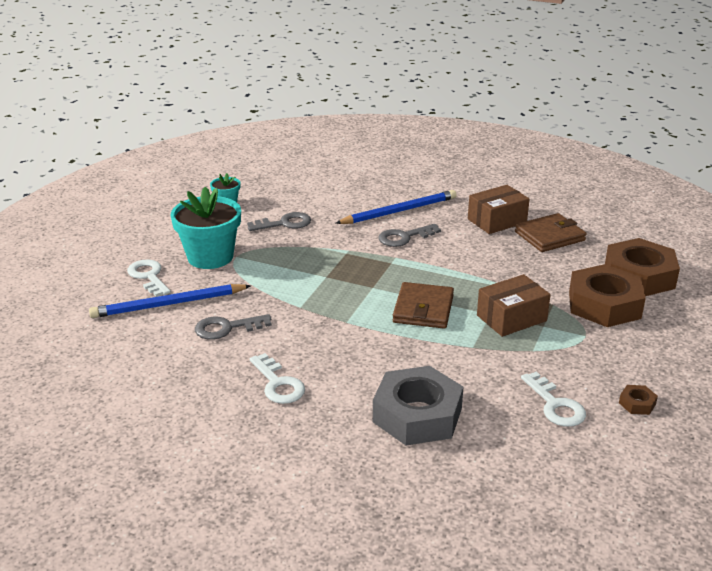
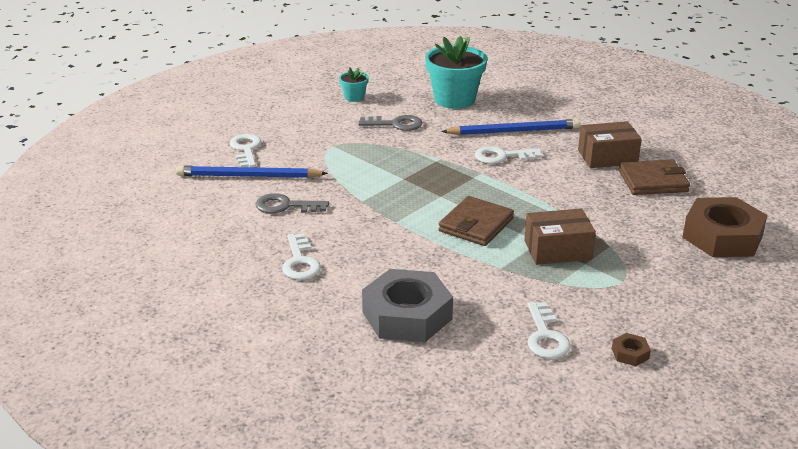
camera: 20 degrees right, 0 degrees up
turquoise flower pot [171,187,241,269] -> turquoise flower pot moved to [425,36,487,109]
grey key [378,224,441,247] -> white key [475,146,542,164]
brown nut [569,264,646,327] -> none

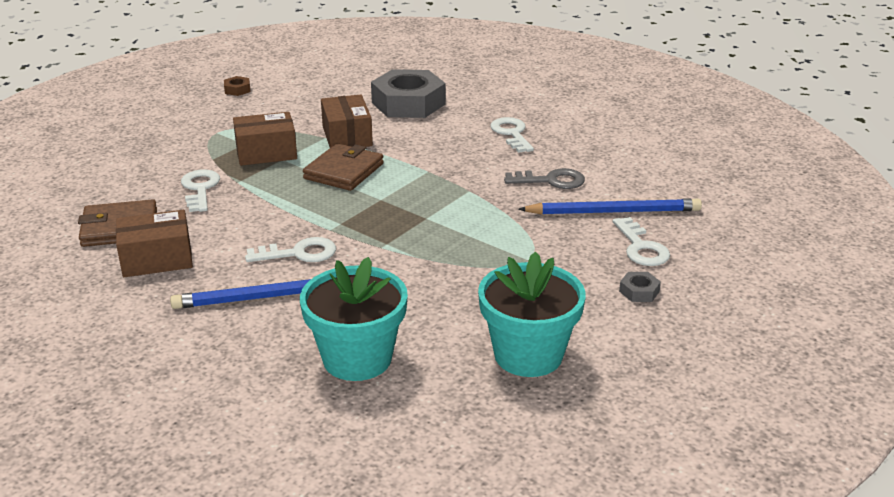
camera: 175 degrees right, 0 degrees up
turquoise flower pot [339,67,369,102] -> turquoise flower pot [478,252,586,377], size x2.07
grey key [358,115,423,131] -> none
white key [527,302,571,359] -> white key moved to [181,169,220,212]
brown nut [682,197,767,257] -> none
none -> brown box [321,95,373,148]
none -> grey nut [619,272,661,302]

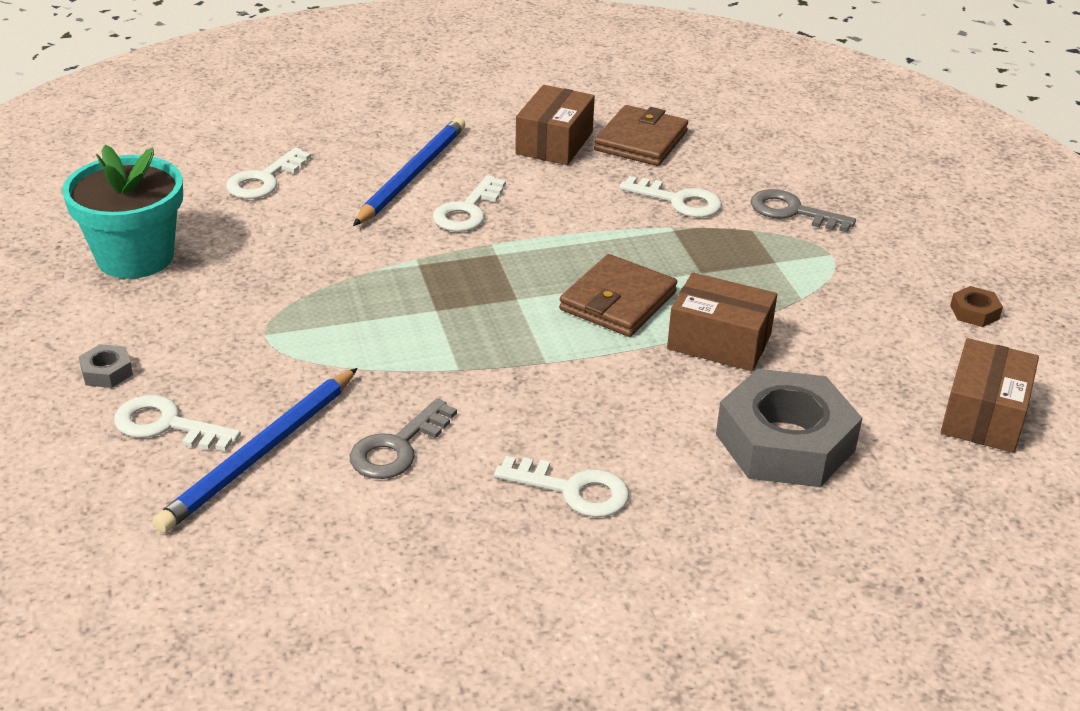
camera: 125 degrees right, 5 degrees up
brown box [233,112,297,166] -> brown box moved to [941,338,1039,453]
turquoise flower pot [300,257,408,381] -> white key [226,147,311,199]
brown wallet [303,143,384,191] -> brown wallet turned 60 degrees clockwise [559,254,677,337]
none -> grey key [751,189,856,232]

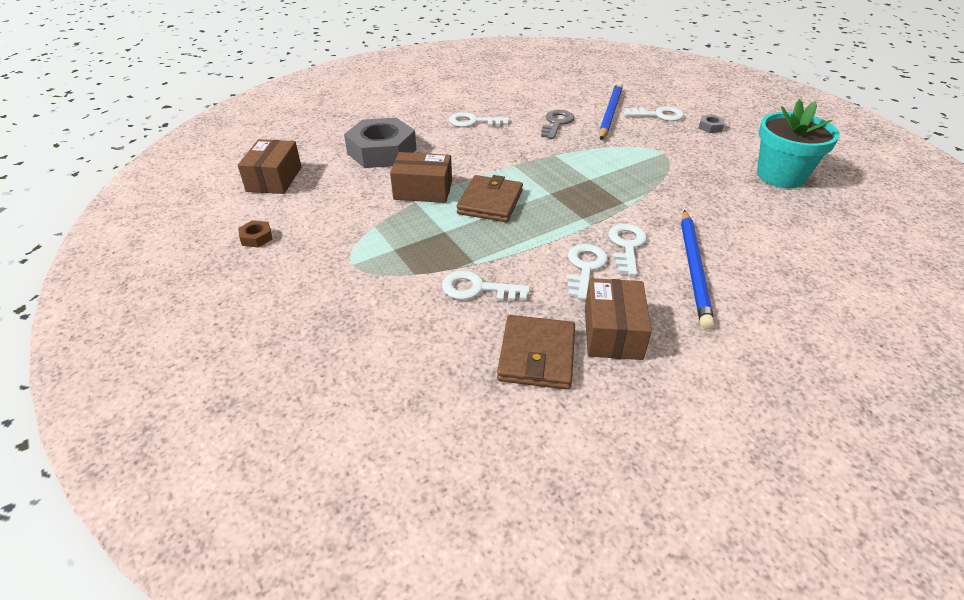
camera: 165 degrees right, 5 degrees up
white key [226,147,311,199] -> white key moved to [567,244,608,300]
grey key [751,189,856,232] -> none

